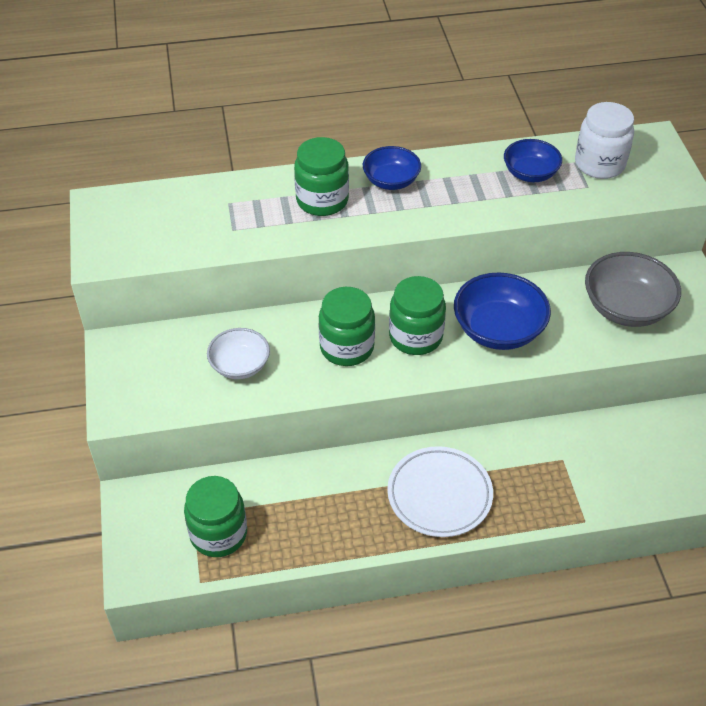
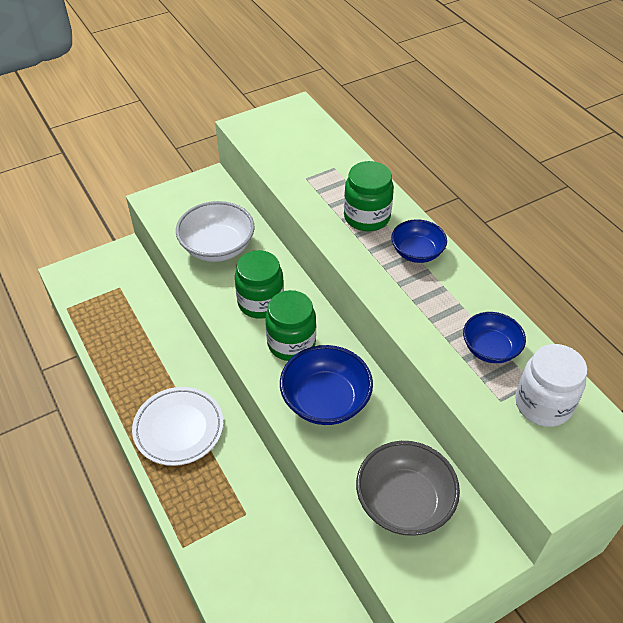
camera: 70 degrees right, 0 degrees up
green jar [184,476,247,557] -> none
white bowl [207,328,270,379] -> white bowl [176,201,255,262], size x1.57

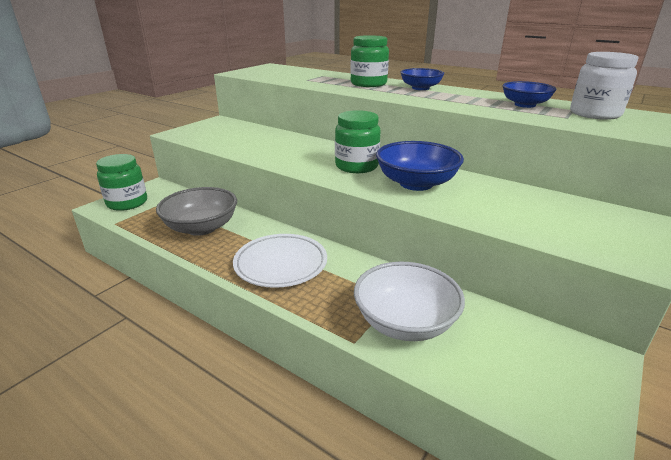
camera: 25 degrees left, 20 degrees down
white bowl [176,201,255,262] -> white bowl moved to [354,262,465,341]
green jar [235,250,284,319] -> green jar moved to [96,154,147,211]
grey bowl [356,441,460,536] -> grey bowl moved to [156,187,237,236]

